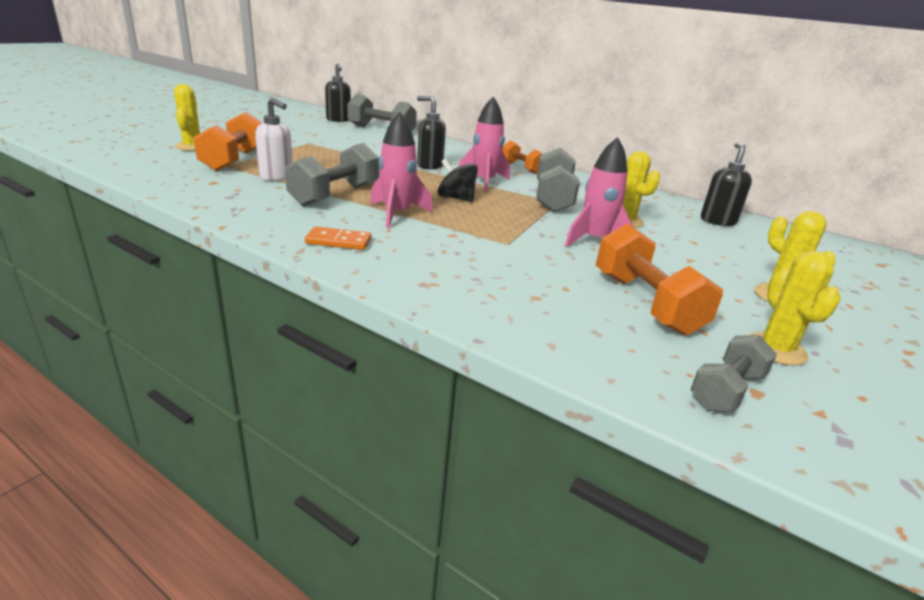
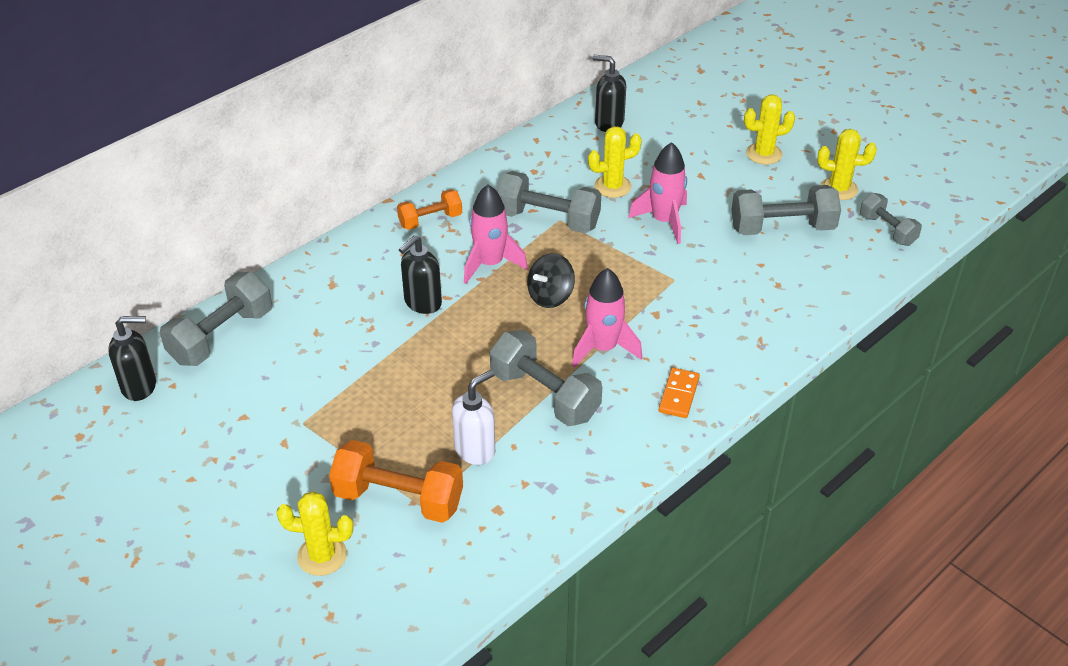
camera: 75 degrees left, 15 degrees up
orange dumbbell [596,223,723,336] -> grey dumbbell [731,185,841,235]

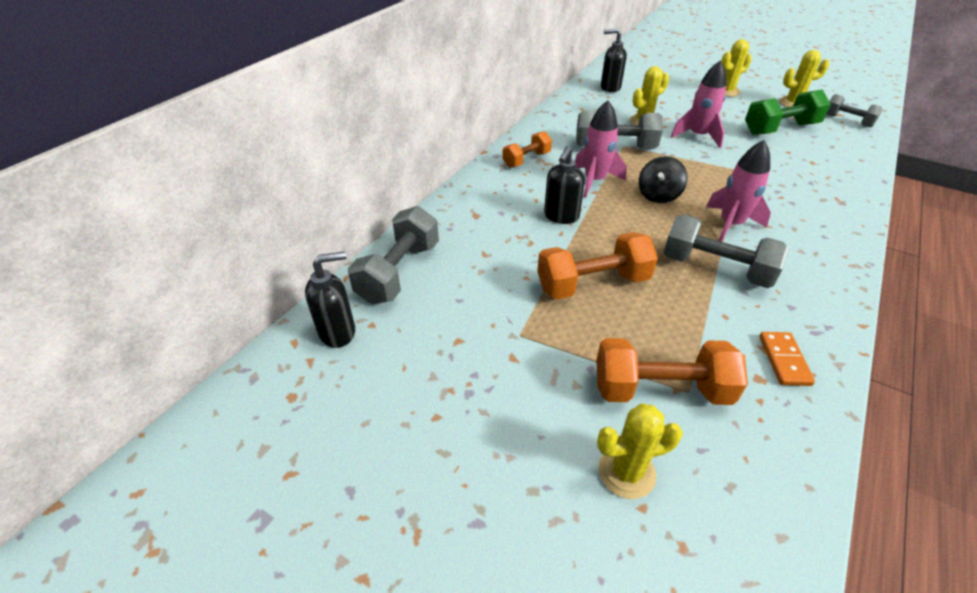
camera: 15 degrees left, 0 degrees up
white soap dispenser [452,370,495,465] -> none
orange domino [659,368,700,418] -> orange domino moved to [759,332,815,386]
grey dumbbell [731,185,841,235] -> green dumbbell [745,89,831,135]
none -> orange dumbbell [537,232,658,300]

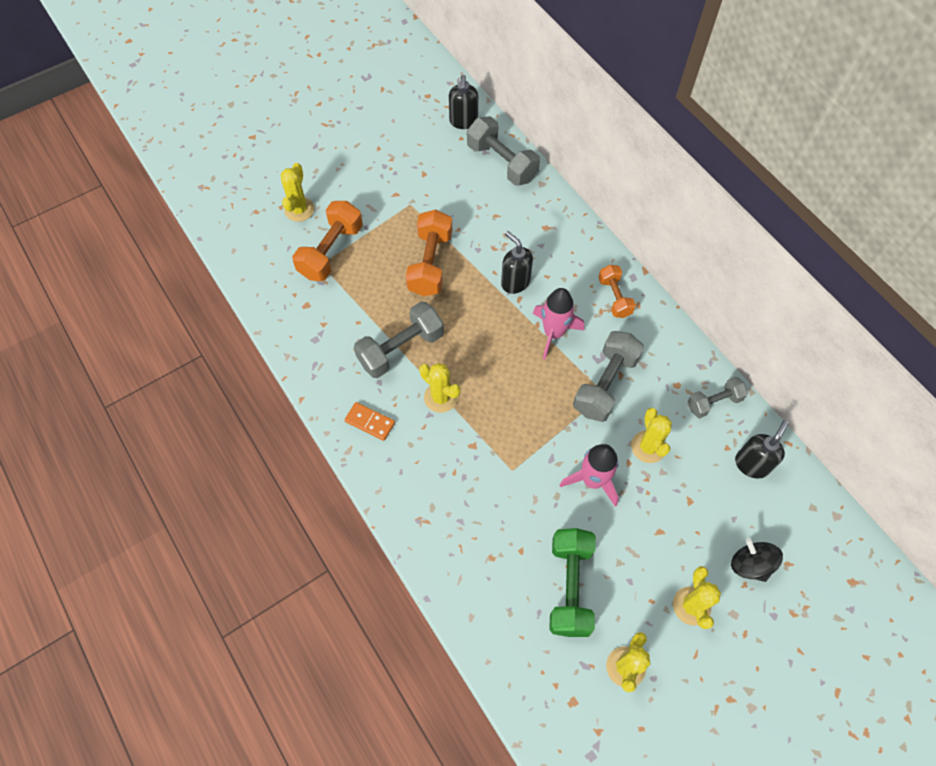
camera: 115 degrees right, 20 degrees up
black spinning top [639,156,688,203] -> black spinning top moved to [731,538,783,582]
pink rocket [706,140,771,242] -> yellow cactus [419,363,460,413]
orange domino [759,332,815,386] -> orange domino moved to [344,402,395,441]
grey dumbbell [827,94,882,127] -> grey dumbbell moved to [688,376,748,418]

